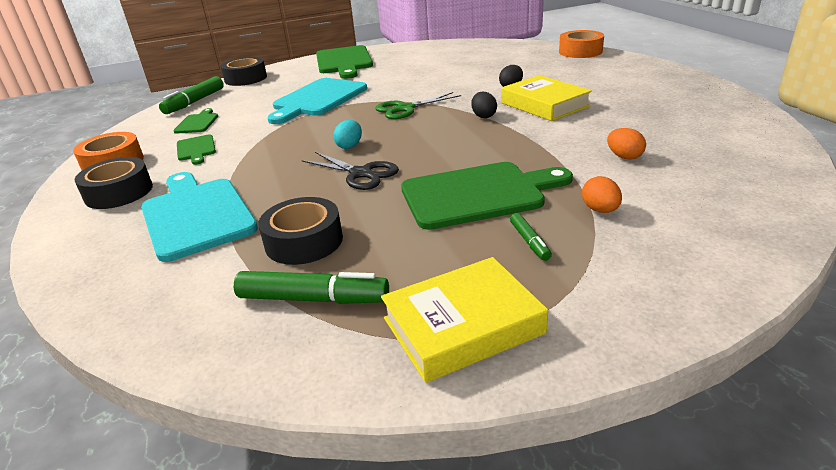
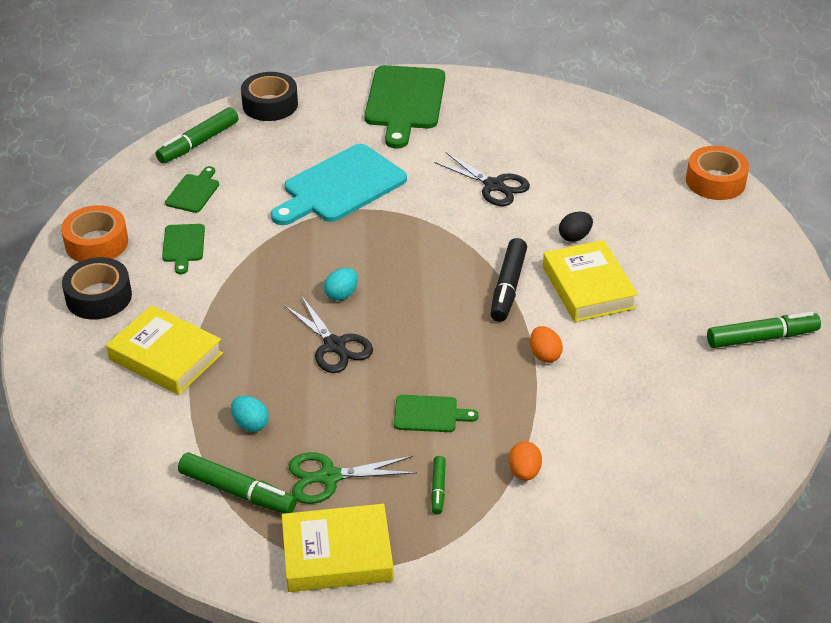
camera: 15 degrees right, 10 degrees up
turquoise cutting board [141,172,258,262] -> yellow book [106,305,223,395]
black tape [258,197,343,265] -> turquoise egg [231,396,269,432]
green scissors [376,92,461,119] -> green scissors moved to [288,452,417,504]
green cutting board [401,162,573,230] -> green cutting board [394,395,479,432], size x0.49
black egg [471,92,497,118] -> black marker [490,238,527,322]
orange egg [607,128,646,160] -> orange egg moved to [530,326,563,363]
none -> black scissors [434,152,530,206]
none -> green marker [707,312,821,348]

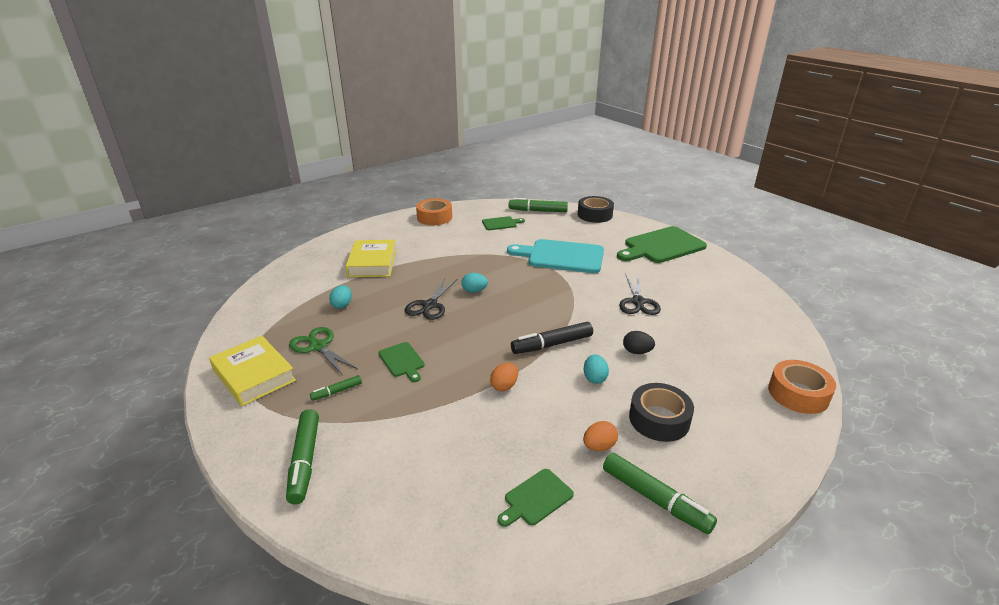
camera: 55 degrees right, 10 degrees down
black tape [62,257,132,320] -> black tape moved to [629,383,694,442]
green cutting board [162,224,205,274] -> green cutting board moved to [498,469,574,527]
green marker [178,452,297,514] -> green marker moved to [286,409,319,504]
orange egg [509,441,542,481] -> orange egg moved to [583,421,618,451]
yellow book [543,240,638,322] -> turquoise egg [584,354,609,384]

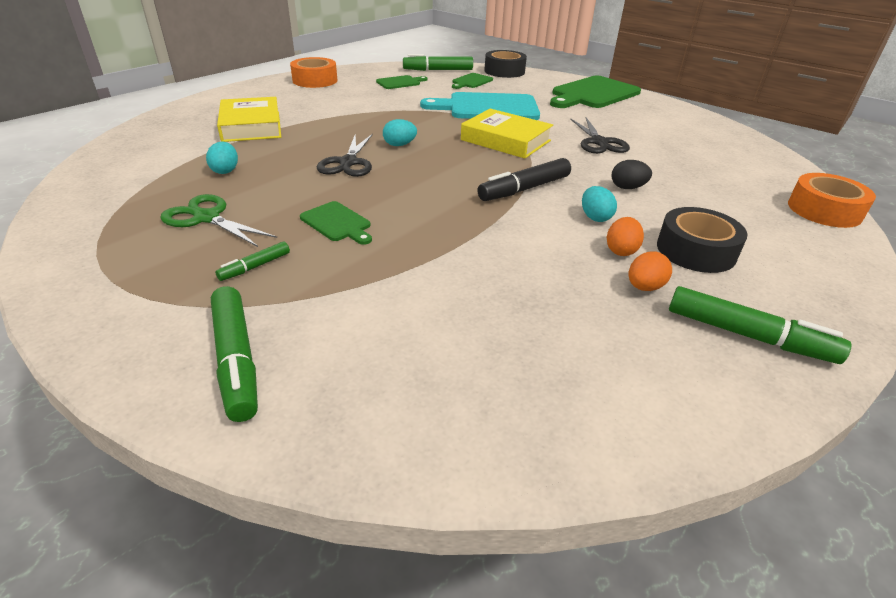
camera: 15 degrees left, 5 degrees up
yellow book [209,336,296,406] -> yellow book moved to [461,109,553,159]
orange egg [490,363,518,391] -> orange egg moved to [607,217,644,256]
green cutting board [498,469,574,527] -> green cutting board moved to [452,73,493,89]

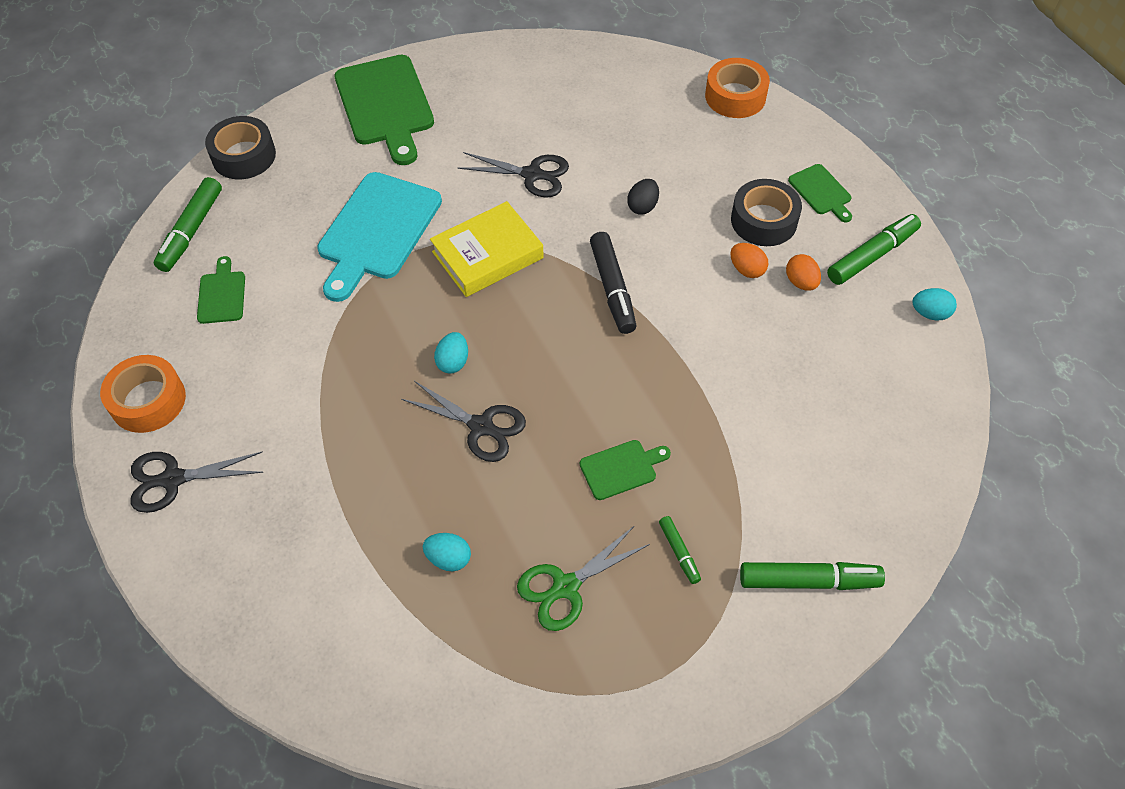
camera: 65 degrees left, 20 degrees up
yellow book [217,97,281,142] -> none
green cutting board [452,73,493,89] -> green cutting board moved to [788,164,852,222]
turquoise egg [582,186,617,222] -> turquoise egg moved to [912,288,957,321]
none -> black scissors [130,451,263,513]

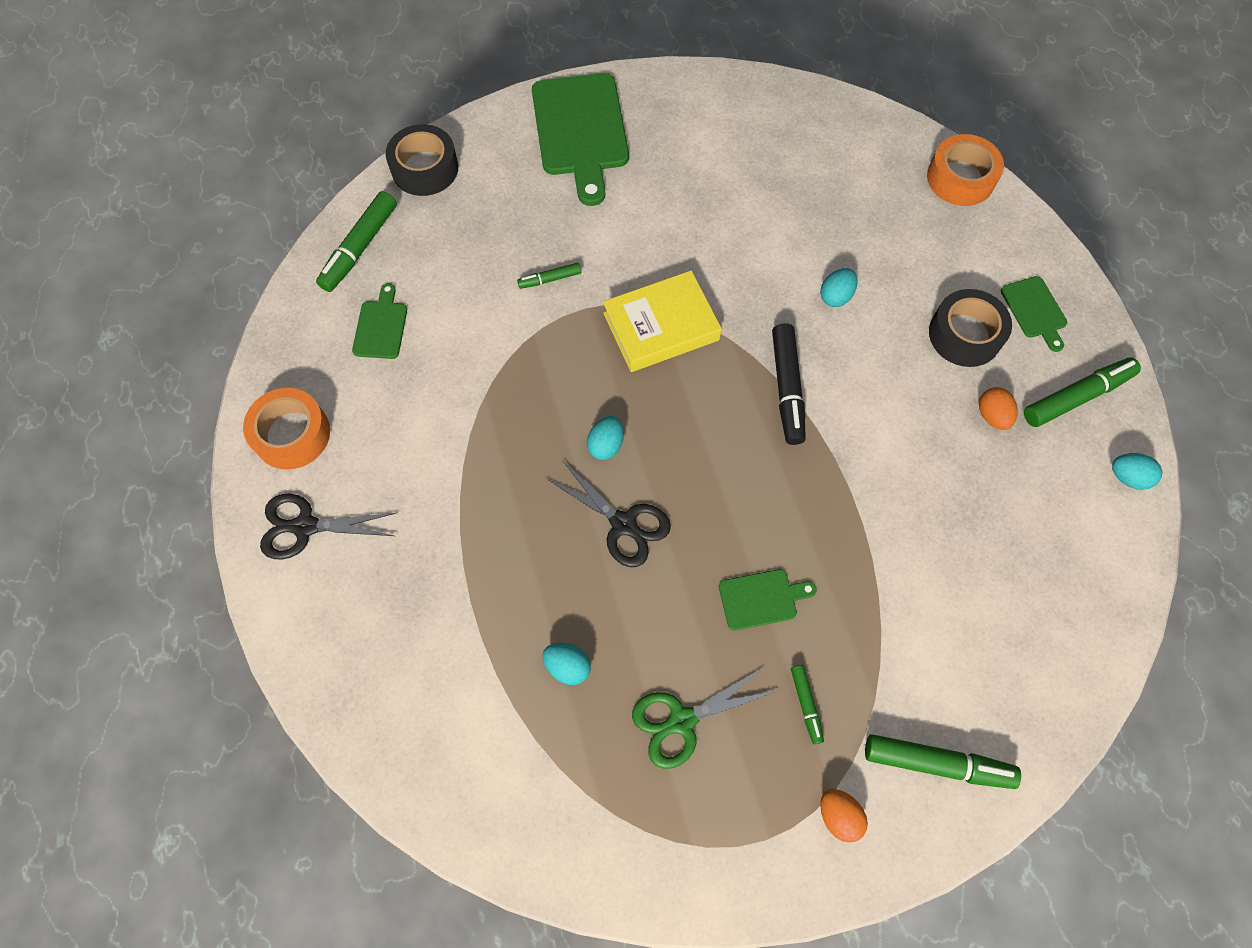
camera: 10 degrees right, 10 degrees up
turquoise cutting board [317,172,442,302] -> green marker [517,263,581,289]
black scissors [458,152,569,198] -> none
black egg [627,179,659,215] -> turquoise egg [820,268,858,307]
orange egg [730,243,768,278] -> orange egg moved to [820,789,868,843]

